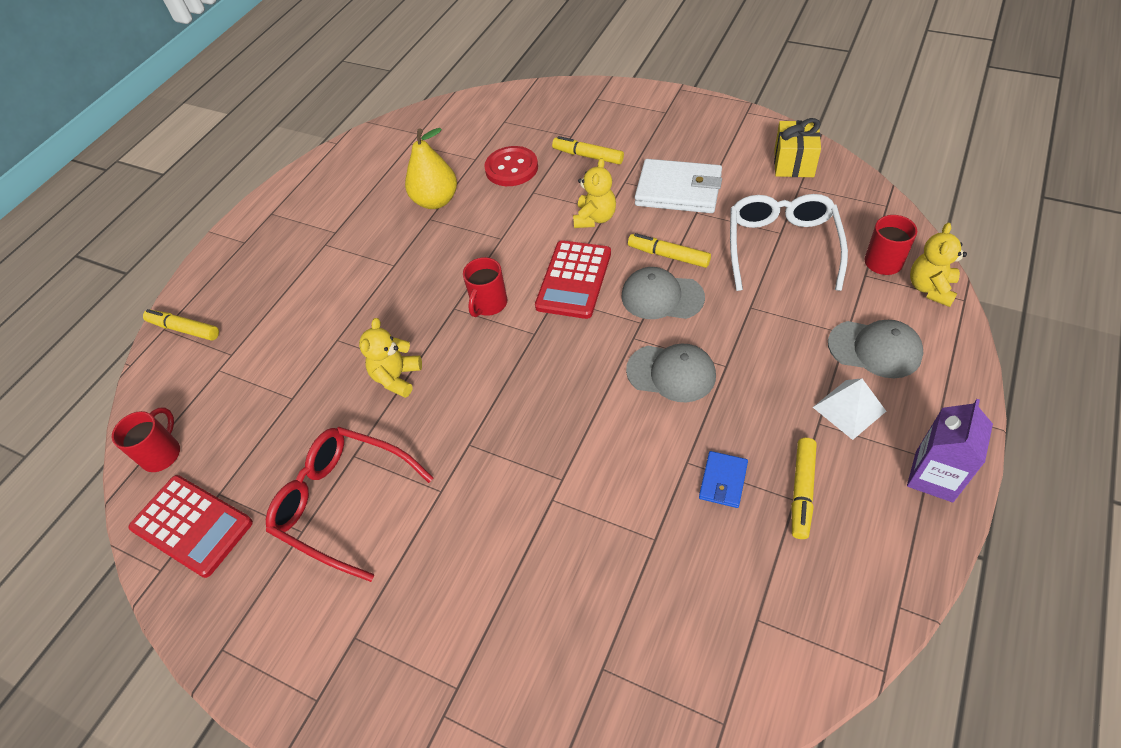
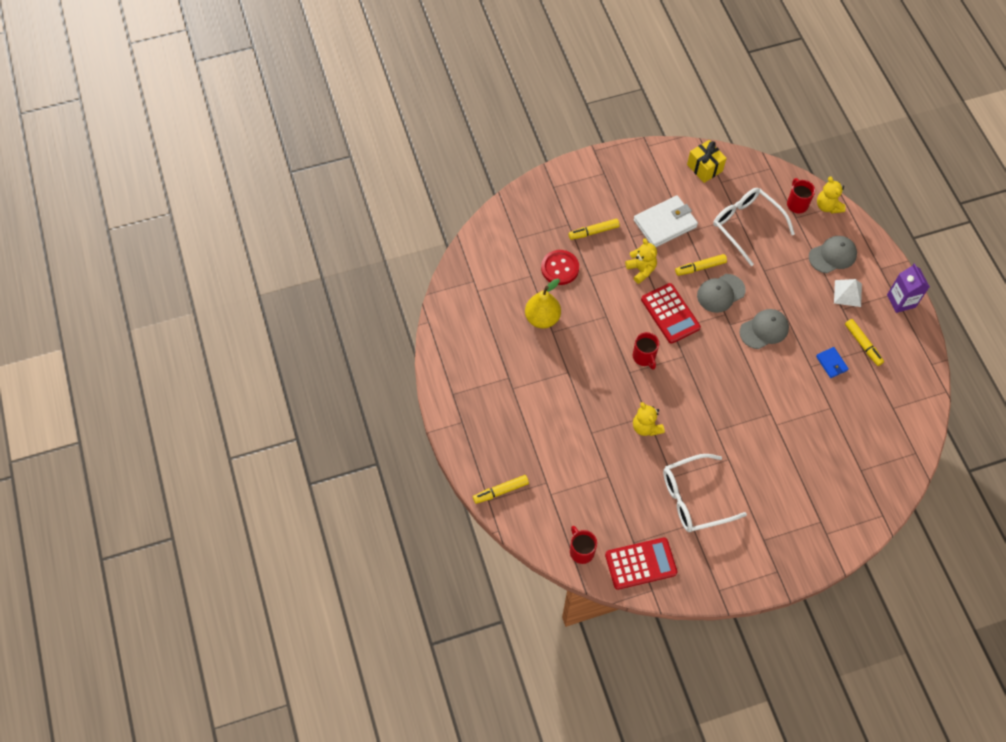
camera: 50 degrees left, 10 degrees up
red glasses [266,427,433,582] -> white glasses [663,454,747,532]

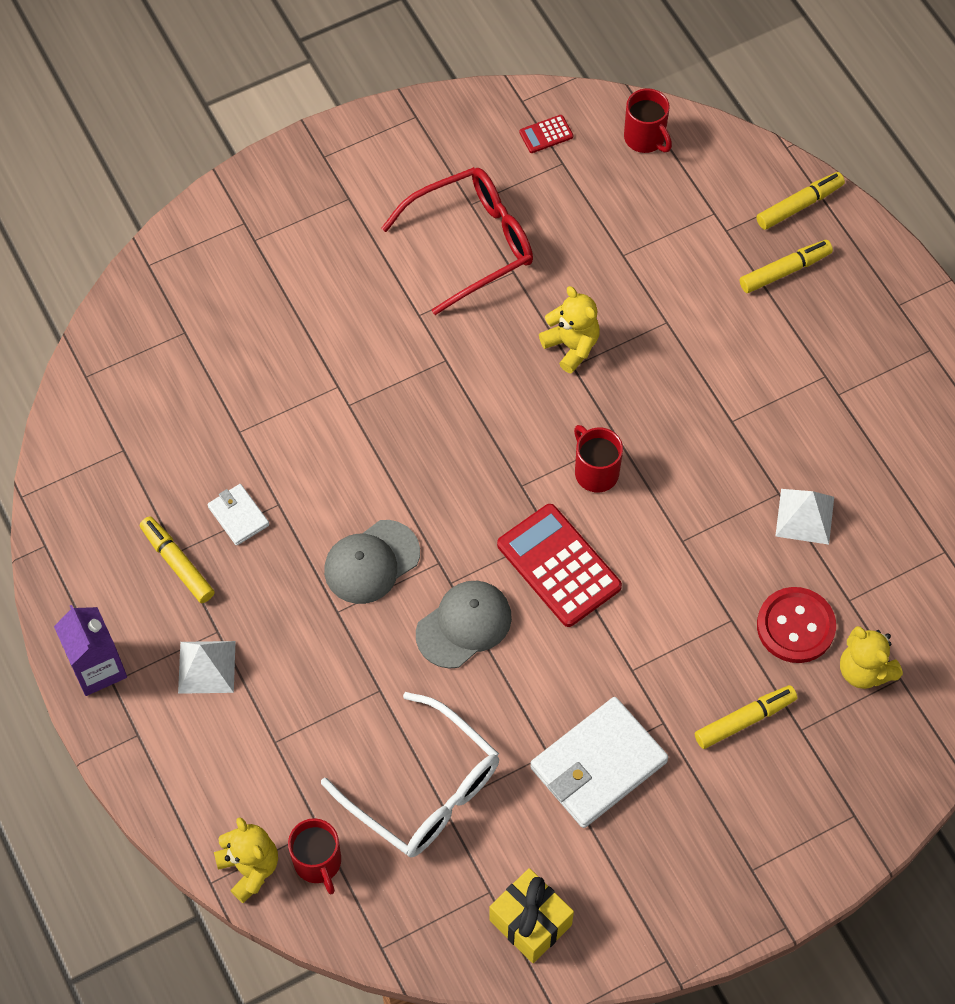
camera: 170 degrees right, 0 degrees up
yellow pear [525,279,561,328] -> white pyramid [775,489,834,545]
red calculator [605,537,677,590] -> red calculator [519,115,573,153], size x0.45
yellow teddy bear [625,239,657,284] -> yellow teddy bear moved to [840,626,903,689]
white glasses [663,454,747,532] -> red glasses [381,167,533,315]
yellow marker [675,254,727,276] -> yellow marker moved to [740,240,833,293]
grey cap [809,236,857,273] -> none
blue wallet [816,347,849,378] -> white wallet [207,484,269,546]

